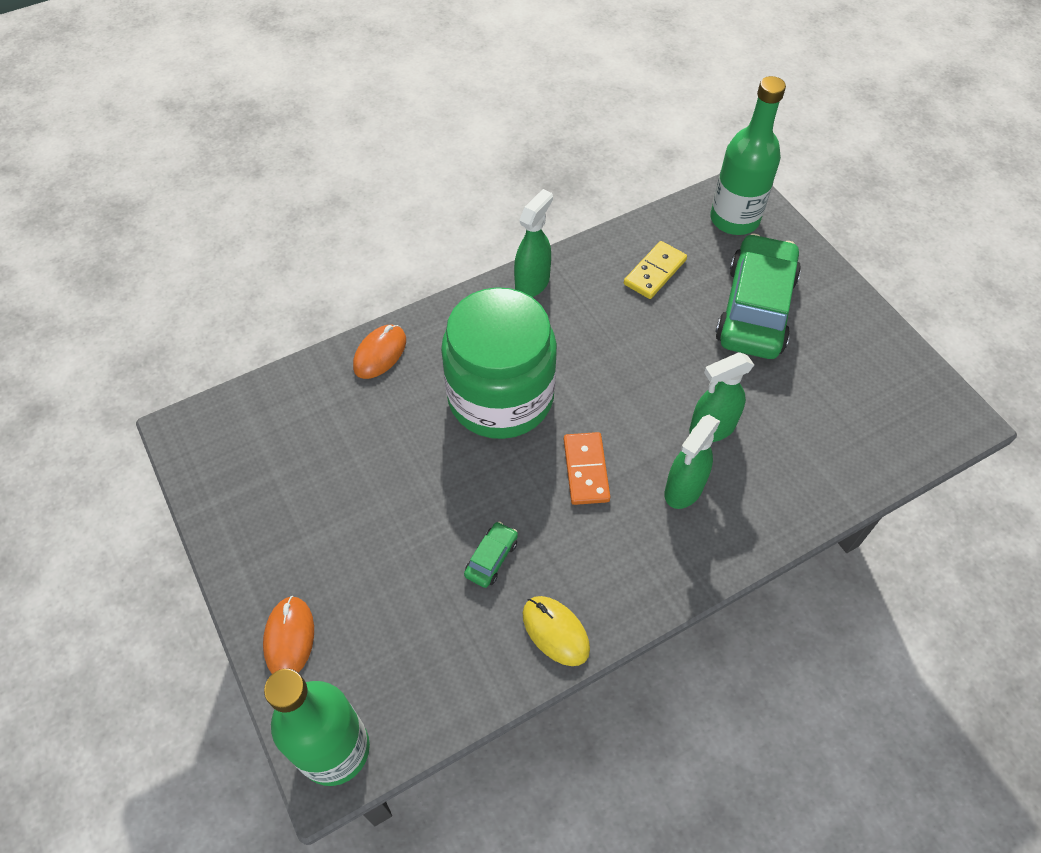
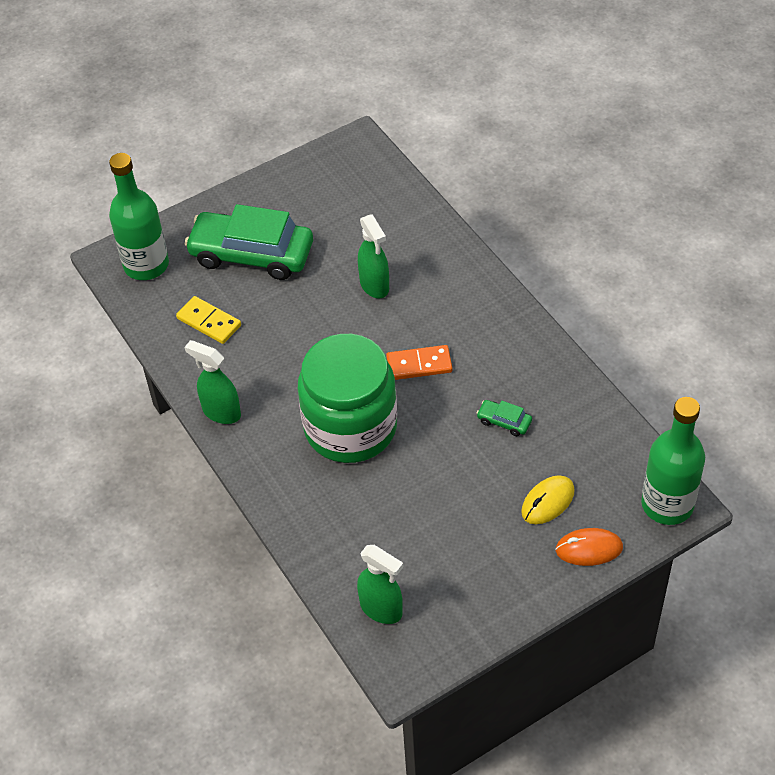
camera: 90 degrees left, 5 degrees down
orange mouse [353,325,406,379] -> none
yellow mouse [523,596,590,666] -> yellow mouse moved to [521,475,575,524]
green spray bottle [665,415,721,509] -> green spray bottle moved to [357,545,404,624]

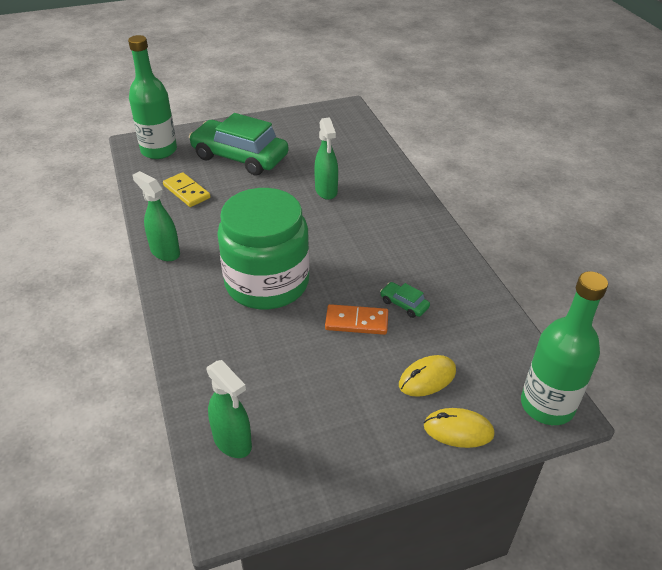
camera: 10 degrees right, 10 degrees down
orange domino [386,345,453,380] -> orange domino moved to [325,304,388,335]
orange mouse [555,528,623,566] -> yellow mouse [424,408,495,448]

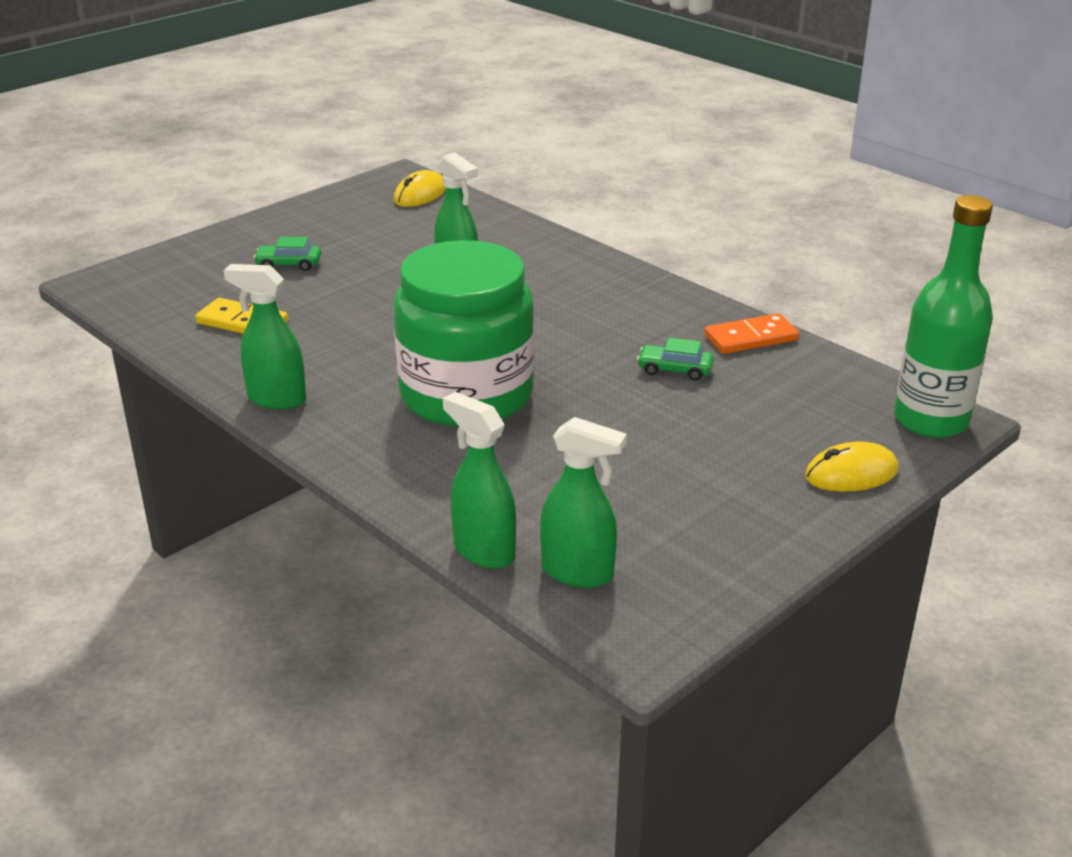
camera: 25 degrees left, 10 degrees down
green bottle [128,35,177,159] -> none
green car [189,113,288,176] -> green car [254,237,321,271], size x0.40
orange domino [325,304,388,335] -> orange domino moved to [705,313,799,354]
yellow mouse [399,355,456,397] -> yellow mouse moved to [394,170,446,207]
none -> green spray bottle [443,392,516,569]

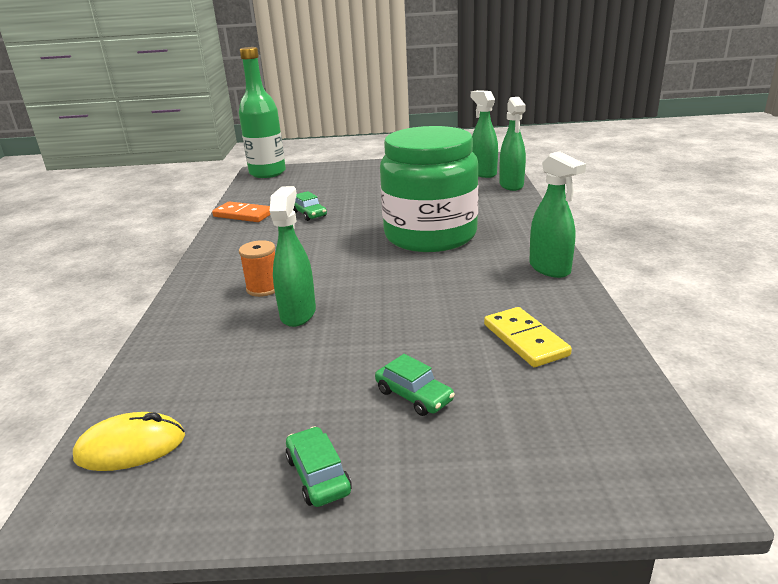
camera: 135 degrees left, 5 degrees down
yellow mouse [805,441,898,492] -> none
none -> orange spool [239,240,275,297]
none -> green car [285,426,352,507]

